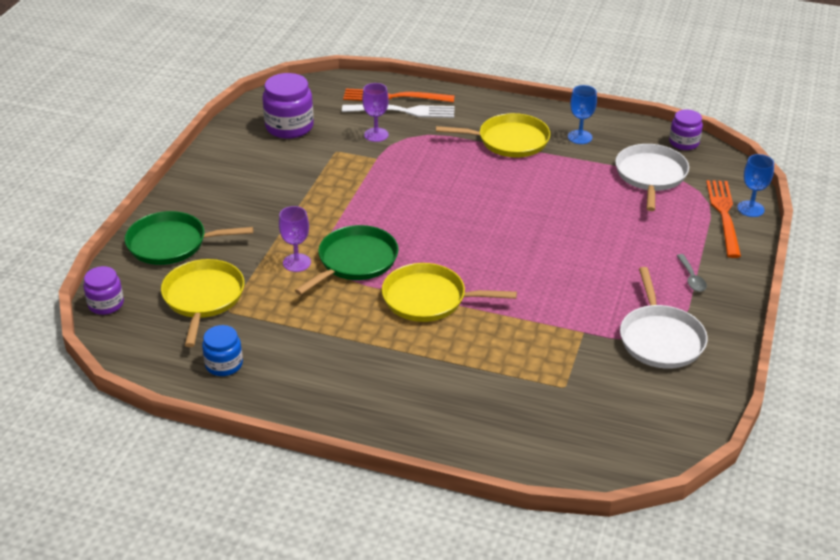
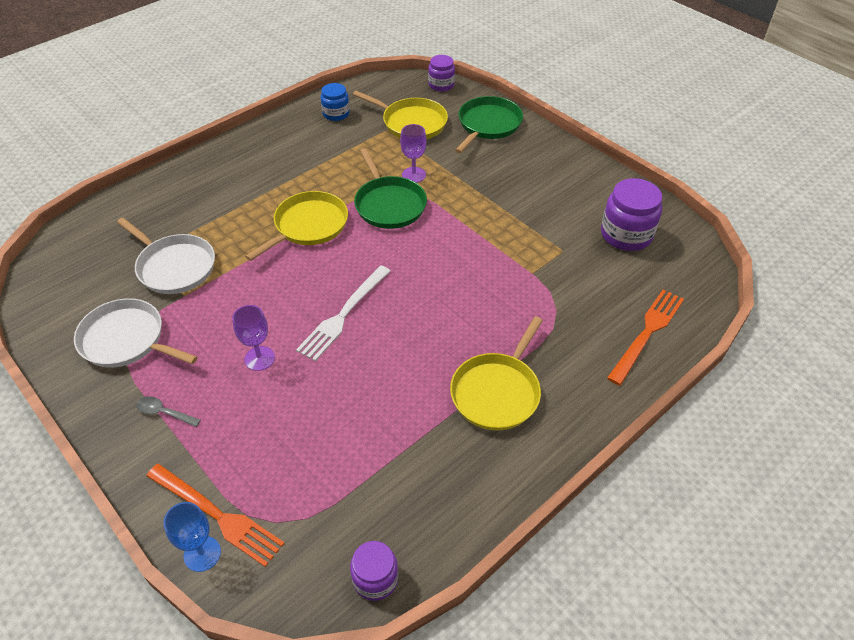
camera: 120 degrees right, 10 degrees up
white fork [342,104,455,118] -> white fork moved to [296,265,391,361]
purple goblet [362,83,389,142] -> purple goblet moved to [232,305,275,371]
blue goblet [568,85,597,144] -> none
white pan [615,144,689,211] -> white pan moved to [117,218,215,294]

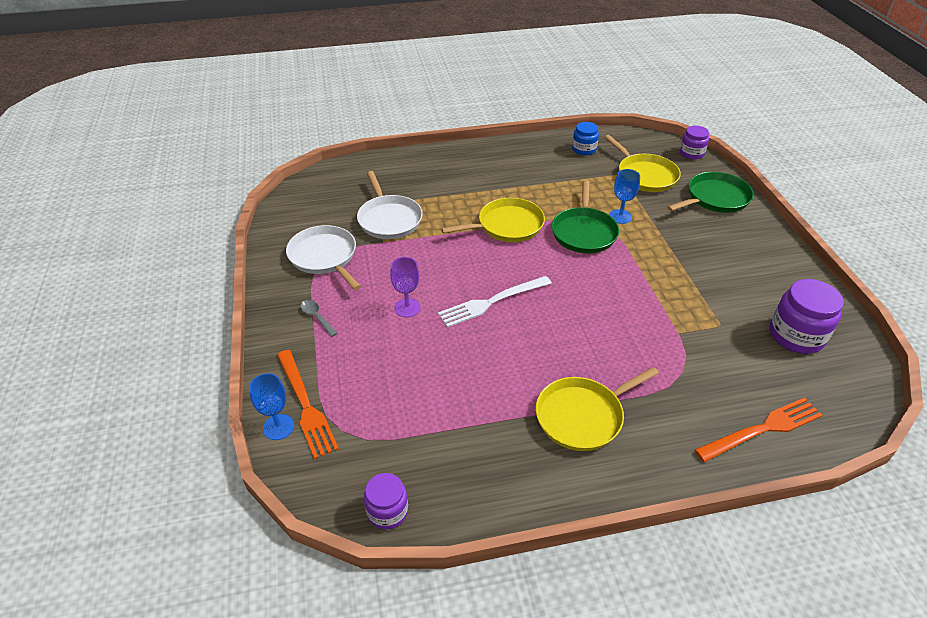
camera: 30 degrees right, 5 degrees down
purple goblet [400,124,427,183] -> blue goblet [609,169,640,224]

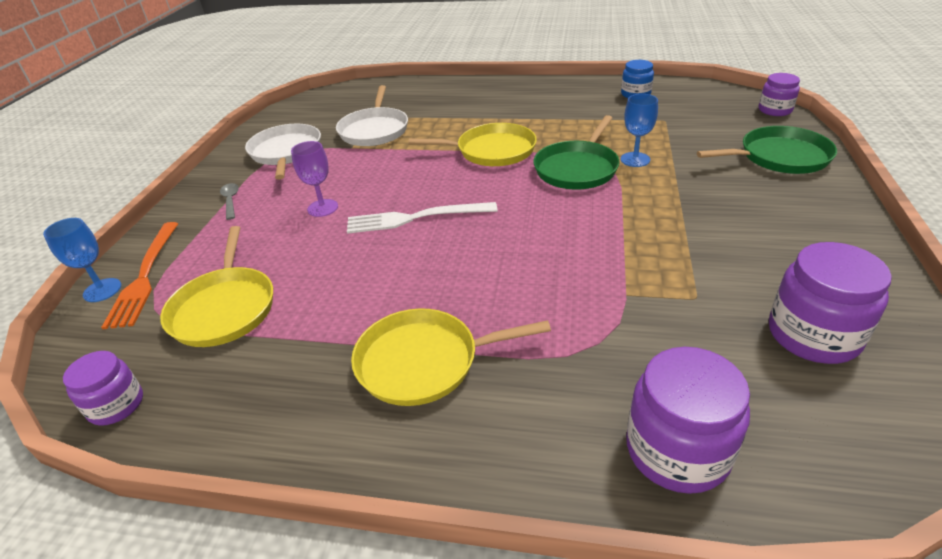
camera: 25 degrees right, 5 degrees down
yellow pan [604,135,681,192] -> yellow pan moved to [160,226,273,347]
orange fork [695,397,822,462] -> purple jar [626,347,750,494]

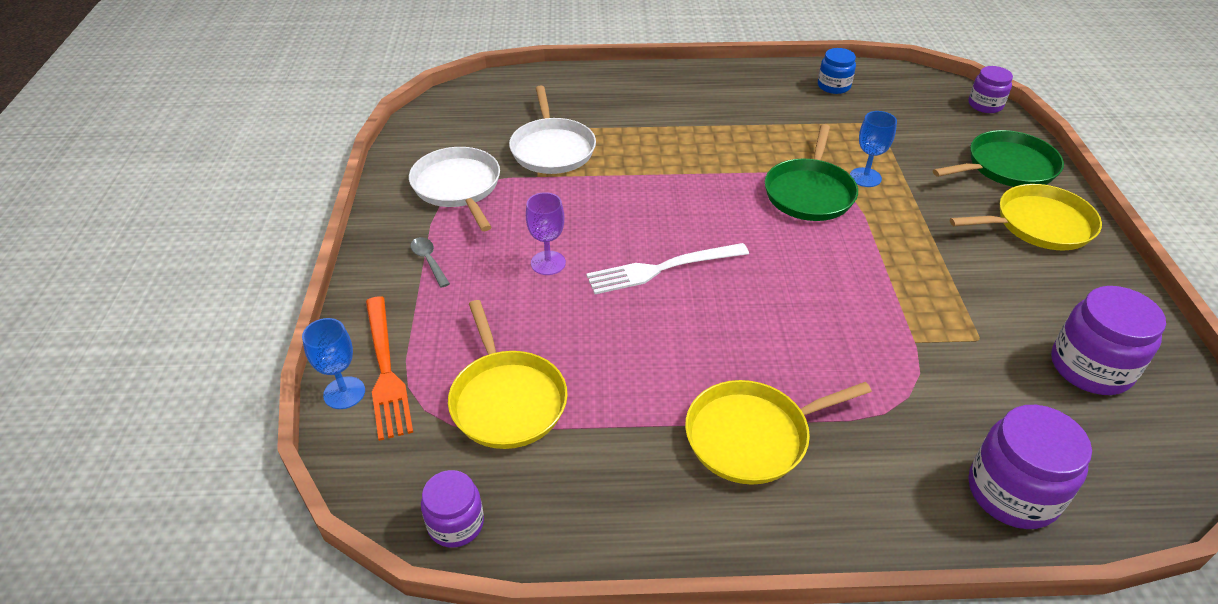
camera: 15 degrees left, 5 degrees up
yellow pan [409,123,537,166] -> yellow pan moved to [950,184,1102,251]

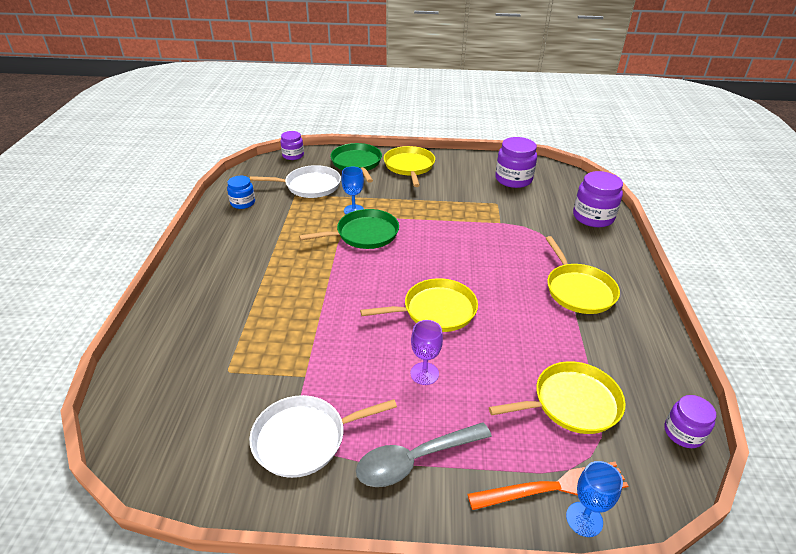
camera: 85 degrees left, 5 degrees down
grey spoon [410,237,450,288] -> grey spoon [356,422,492,487], size x2.03
white pan [509,86,596,174] -> white pan moved to [250,165,341,198]
white fork [586,243,749,294] -> yellow pan [360,278,478,332]
green pan [765,124,858,221] -> green pan turned 45 degrees counterclockwise [299,209,399,249]

